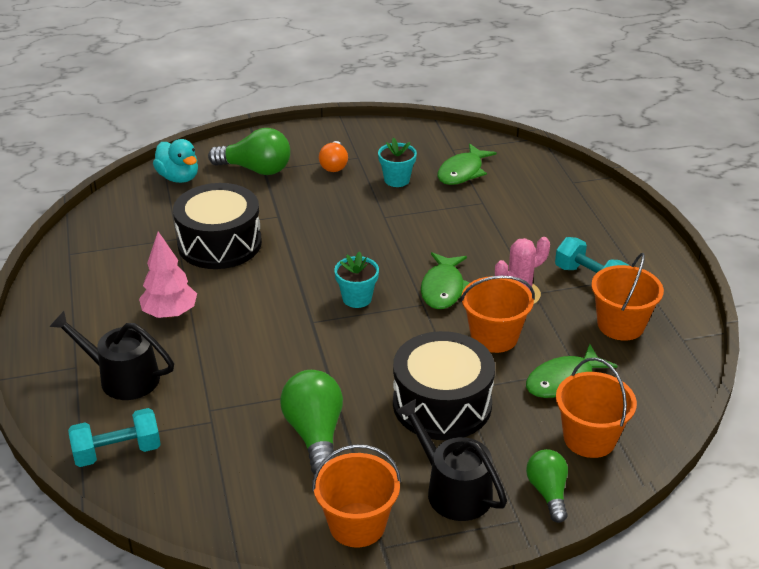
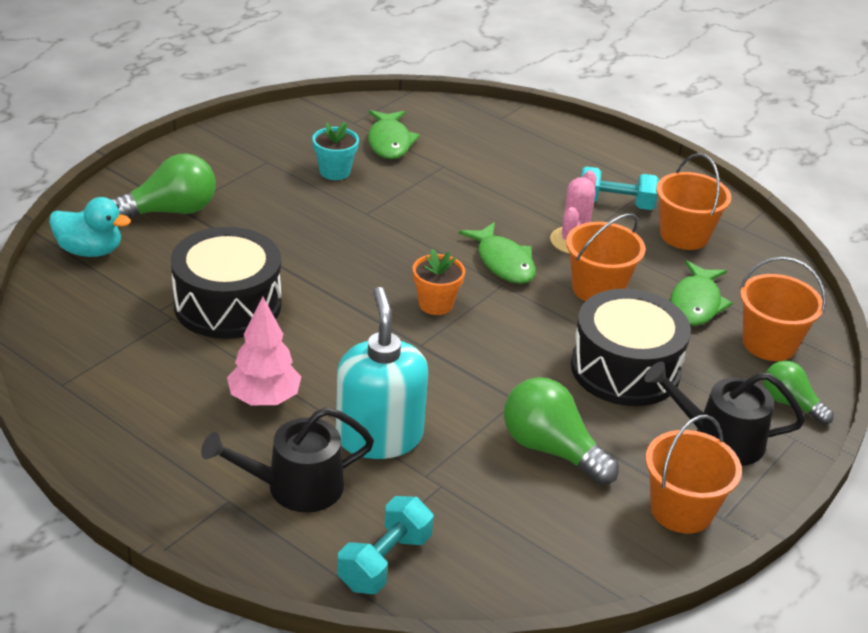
camera: 40 degrees left, 0 degrees up
orange light bulb [319,141,348,172] -> none
turquoise flower pot [334,251,379,308] -> orange flower pot [413,249,465,315]
none -> turquoise soap dispenser [336,287,428,459]

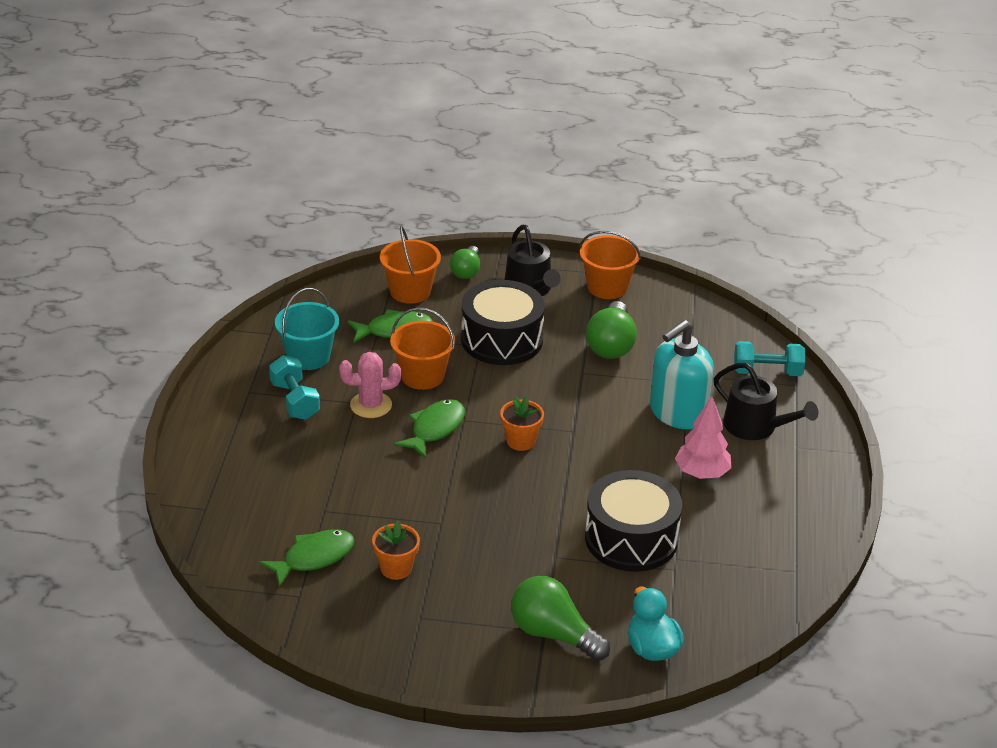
camera: 120 degrees left, 0 degrees up
turquoise flower pot [312,122,359,180] -> orange flower pot [372,520,420,580]
orange bucket [656,153,731,250] -> turquoise bucket [275,288,339,370]

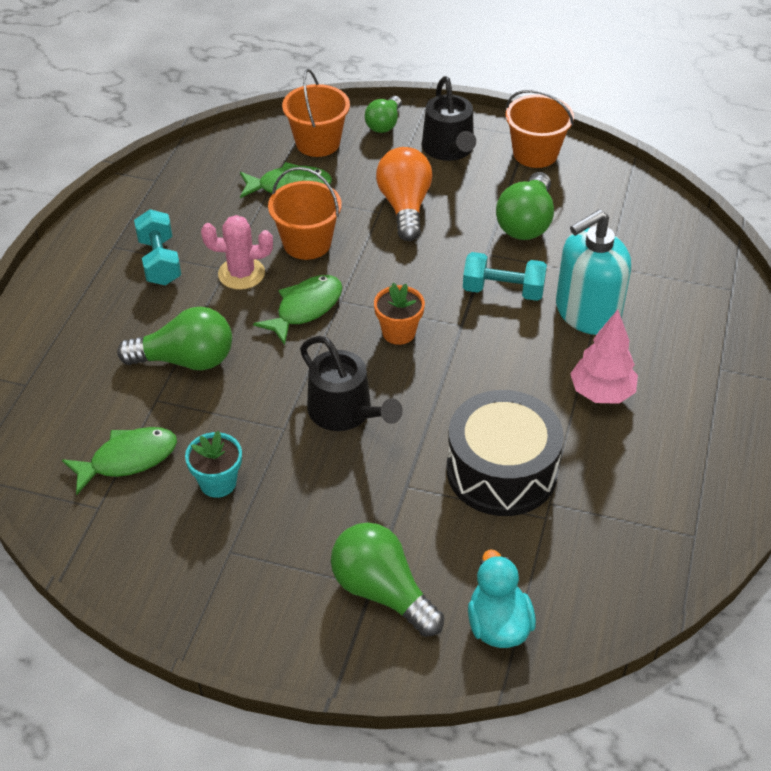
camera: 10 degrees right, 10 degrees up
turquoise bucket [275,288,339,370] -> none
orange flower pot [372,520,420,580] -> turquoise flower pot [185,431,242,498]
black drum [461,280,545,365] -> orange light bulb [376,147,432,241]
black watering can [714,362,818,440] -> black watering can moved to [300,336,403,431]
turquoise dumbbell [734,341,805,376] -> turquoise dumbbell moved to [463,252,547,301]
none -> green light bulb [117,307,232,370]

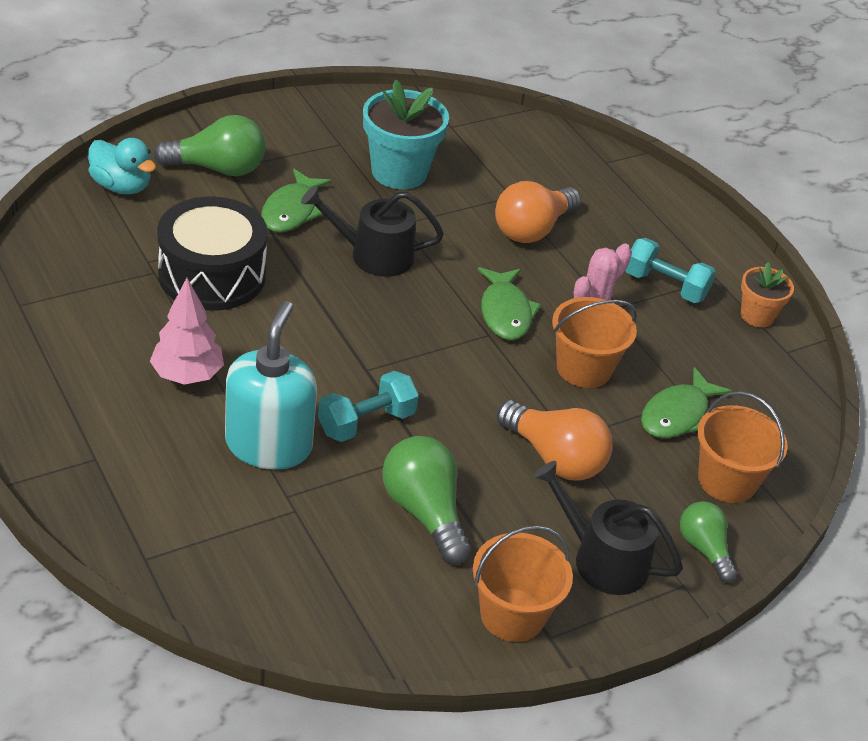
camera: 130 degrees right, 5 degrees down
green fish [62,427,177,495] -> green fish moved to [261,169,332,232]
green light bulb [117,307,232,370] -> orange light bulb [495,181,581,243]
turquoise flower pot [185,431,242,498] -> turquoise flower pot [363,80,449,189], size x1.76
orange flower pot [374,283,425,345] -> orange flower pot moved to [741,262,794,327]

